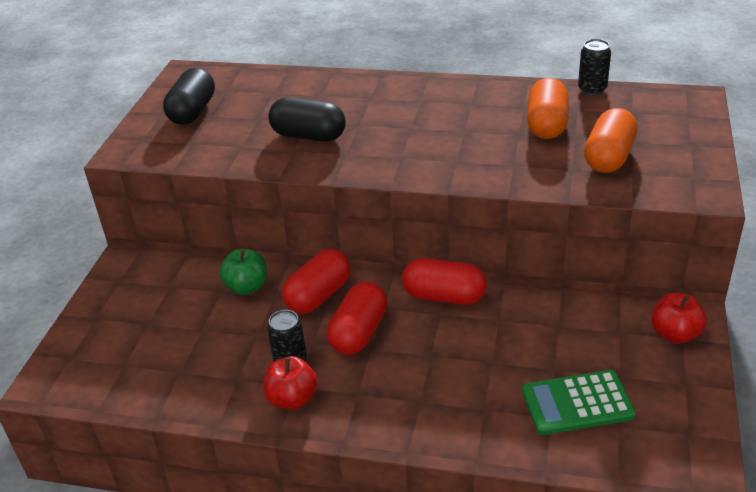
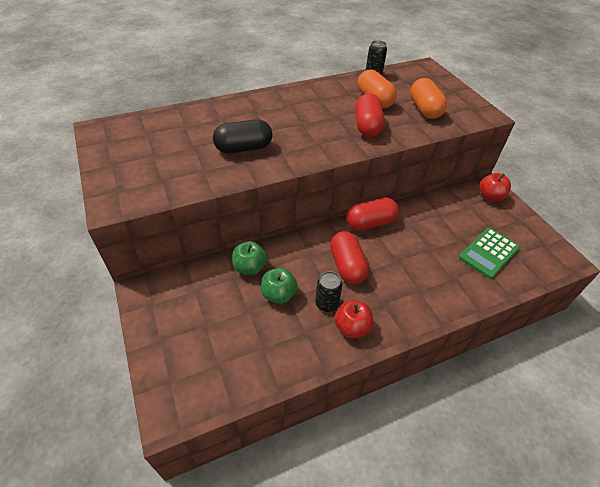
camera: 40 degrees left, 10 degrees up
black capsule [163,68,215,125] -> none
red capsule [282,249,351,314] -> red capsule moved to [355,93,385,137]
none -> green apple [261,268,298,304]

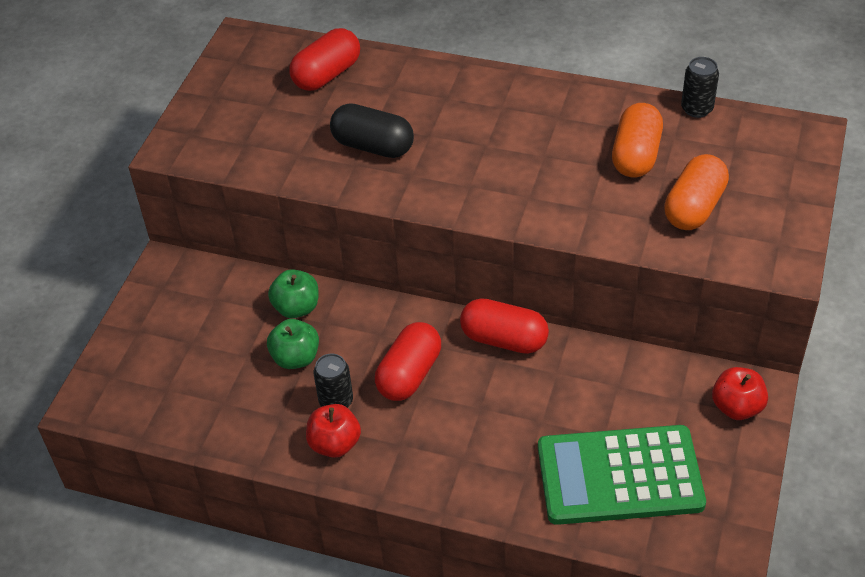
camera: 45 degrees right, 0 degrees up
red capsule [355,93,385,137] -> red capsule moved to [289,28,360,91]
green calculator [459,228,520,279] -> green calculator [538,425,706,525], size x1.55

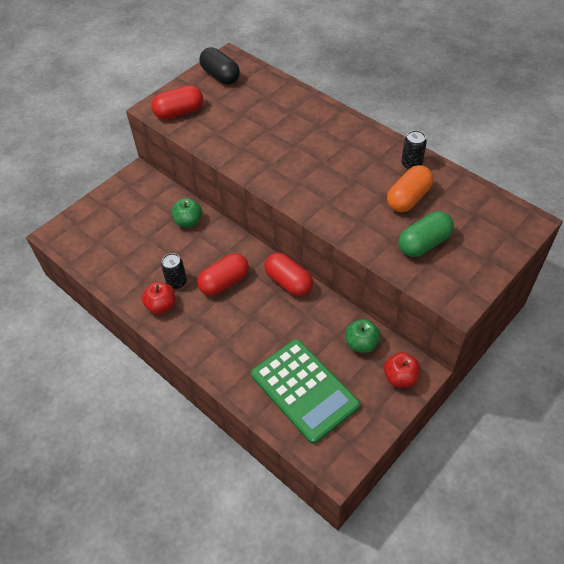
camera: 25 degrees right, 5 degrees up
green apple [267,319,319,369] -> green apple moved to [346,319,381,353]
red capsule [289,28,360,91] -> red capsule moved to [151,85,203,120]
black capsule [330,103,414,158] -> black capsule moved to [199,47,240,84]
green calculator [538,425,706,525] -> green calculator turned 150 degrees counterclockwise [251,339,360,444]
orange capsule [664,154,729,230] -> green capsule [398,211,454,257]
black can [681,57,719,118] -> black can moved to [401,130,427,170]

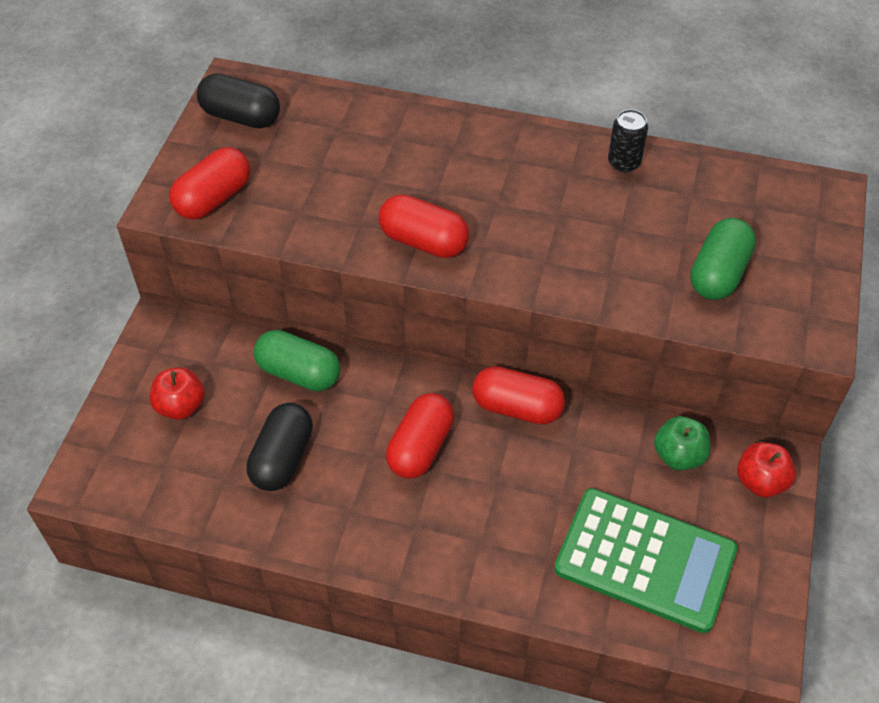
camera: 30 degrees left, 0 degrees up
red apple [142,282,175,314] -> red apple moved to [150,367,205,420]
black can [161,253,187,289] -> none
green apple [172,198,202,227] -> green capsule [254,330,340,391]
orange capsule [387,165,434,212] -> none
none -> black capsule [246,403,313,491]
none -> red capsule [379,194,469,258]

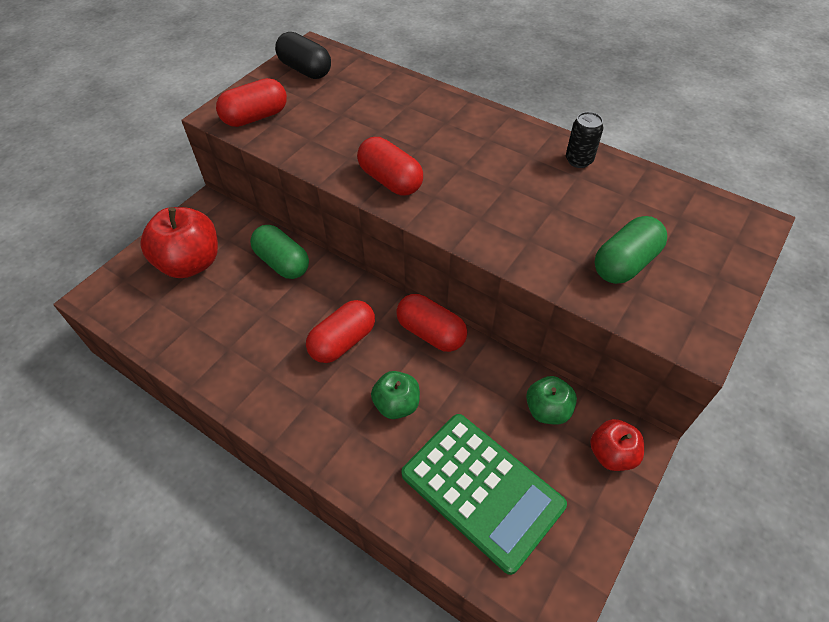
camera: 20 degrees right, 0 degrees up
red apple [150,367,205,420] -> red apple [140,207,218,278], size x1.74
black capsule [246,403,313,491] -> none
none -> green apple [371,371,420,419]

